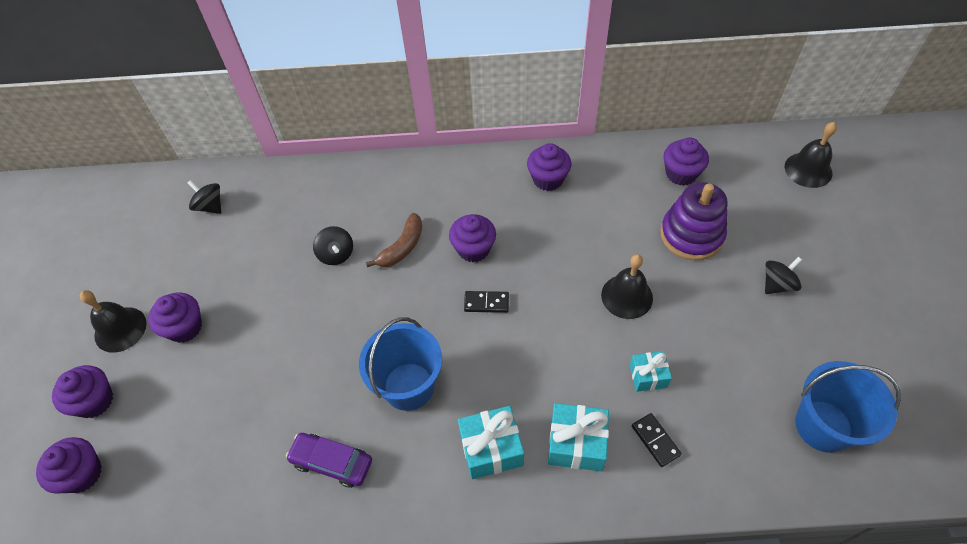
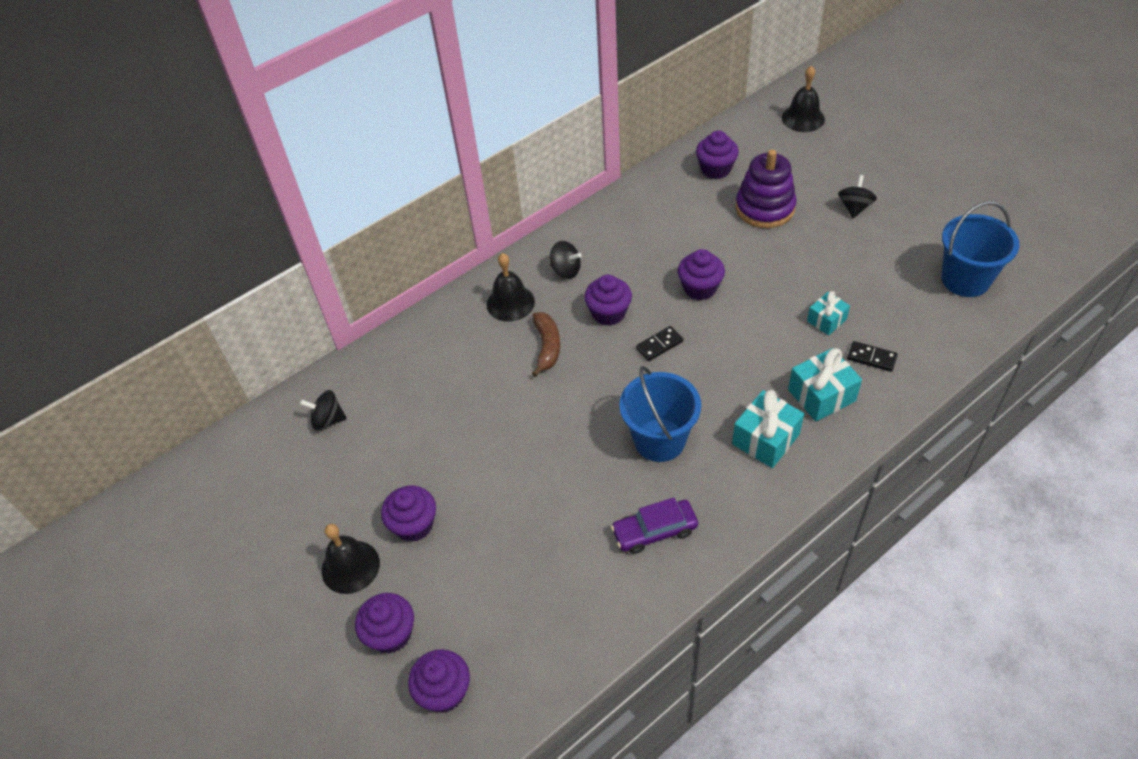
camera: 35 degrees left, 5 degrees down
black spinning top [313,226,353,265] -> black spinning top moved to [550,241,582,279]
purple cupcake [527,143,572,191] -> purple cupcake moved to [678,249,725,300]
black bell [601,254,653,319] -> black bell moved to [487,253,535,322]

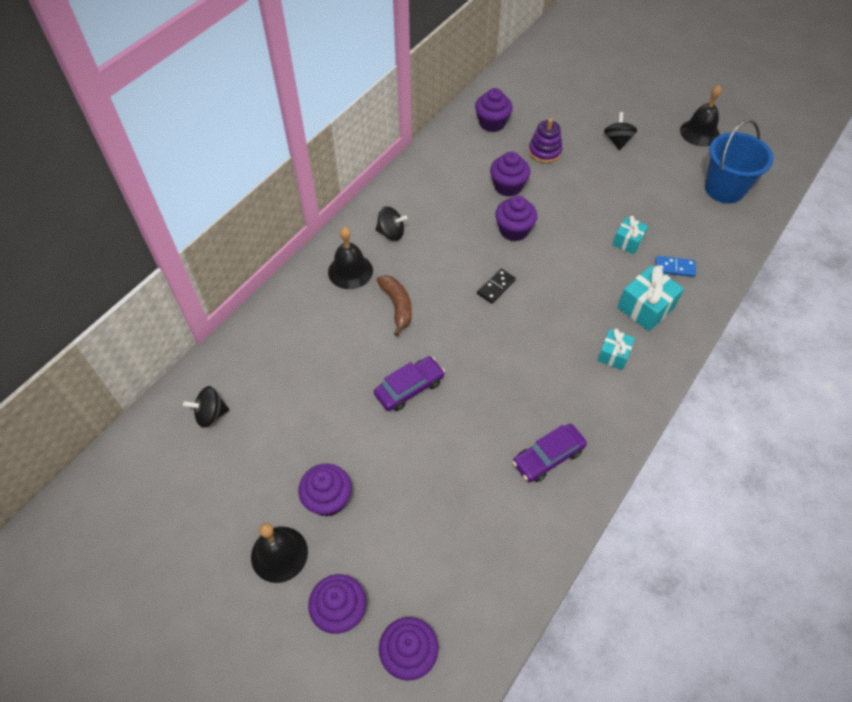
camera: 20 degrees left, 5 degrees up
purple cupcake [584,275,632,326] -> purple cupcake moved to [490,152,530,197]
blue bucket [619,366,701,462] -> none
turquoise gift [732,390,804,468] -> turquoise gift [597,328,635,370], size x0.62
purple stacking toy [736,149,796,228] -> purple stacking toy [528,118,562,163], size x0.64
black bell [782,66,825,132] -> black bell moved to [680,85,722,146]
black domino [847,341,898,372] -> blue domino [655,256,696,277]
none -> purple car [374,356,445,411]

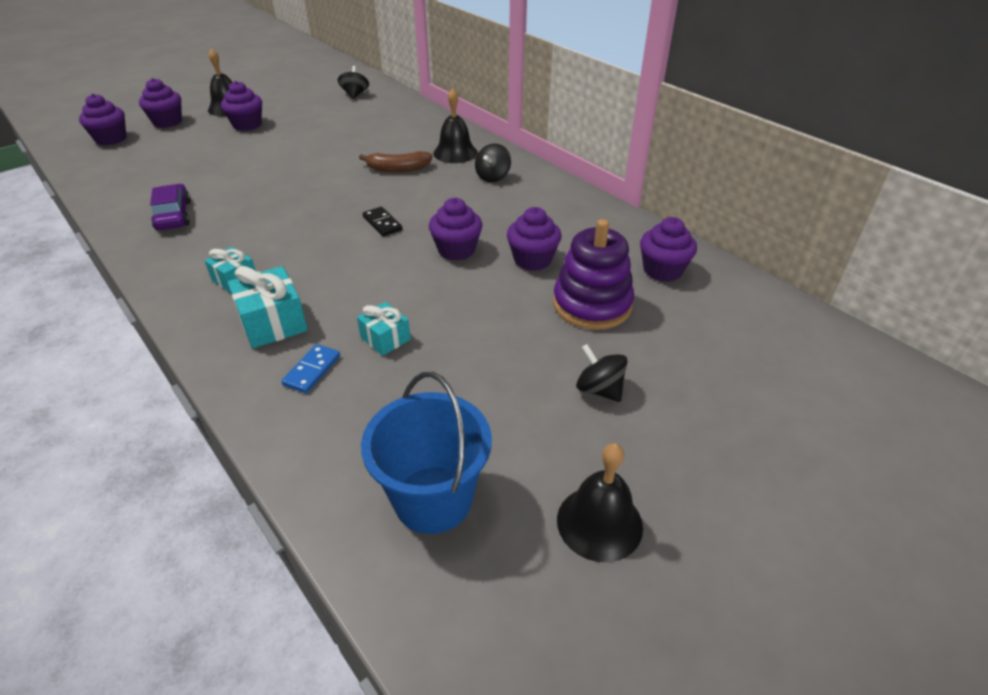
camera: 105 degrees right, 15 degrees down
purple car [374,356,445,411] -> none
purple stacking toy [528,118,562,163] -> purple stacking toy [553,219,634,330], size x1.56
black spinning top [604,112,637,150] -> black spinning top turned 150 degrees counterclockwise [576,344,628,402]

